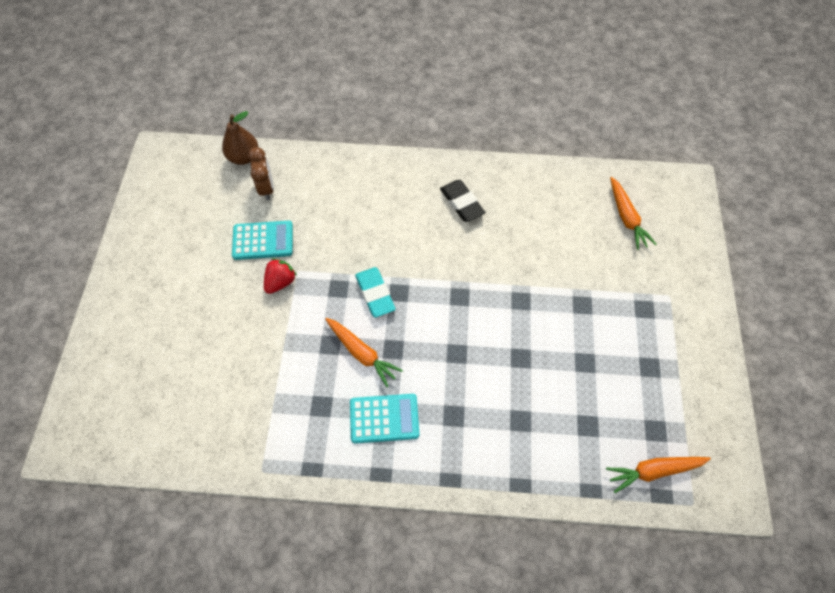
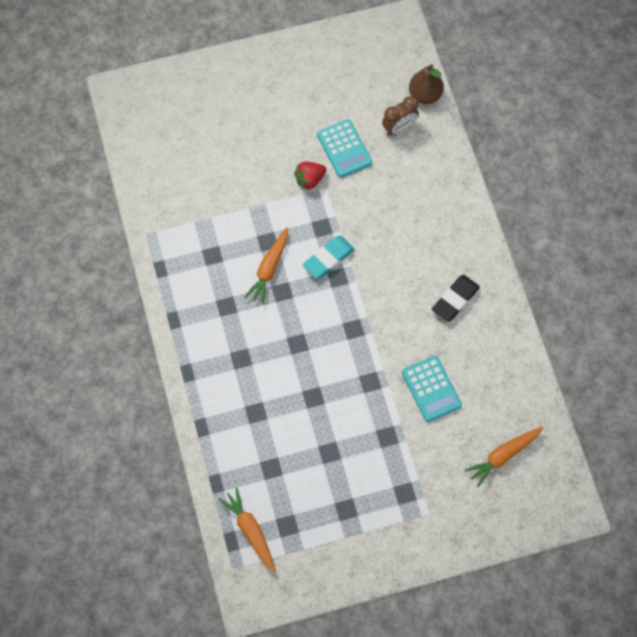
camera: 70 degrees right, 5 degrees up
red strawberry [264,258,297,294] -> red strawberry turned 135 degrees clockwise [294,162,326,191]
turquoise calculator [350,394,419,444] -> turquoise calculator moved to [402,356,462,422]

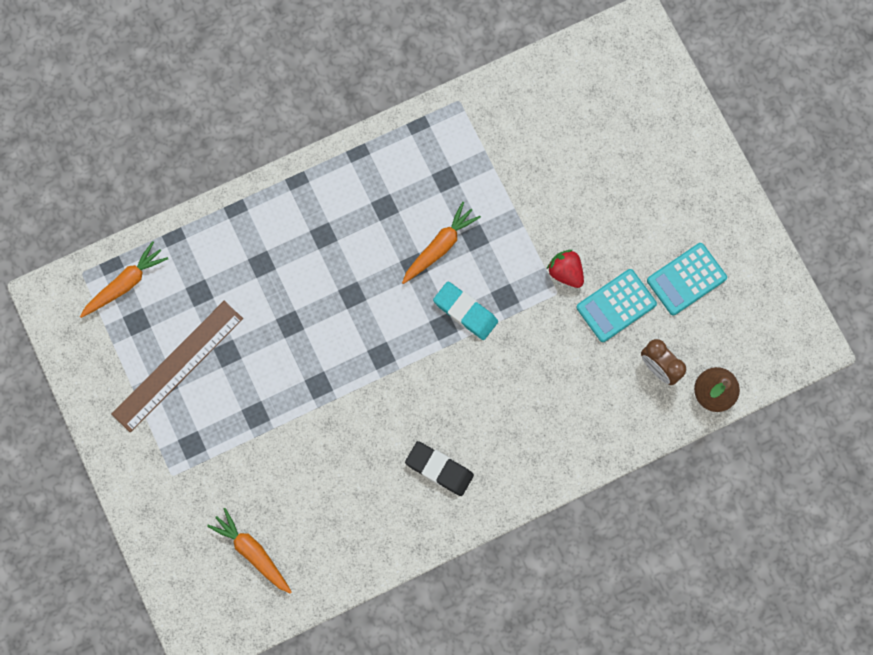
camera: 80 degrees right, 10 degrees up
orange carrot [244,227,288,304] -> orange carrot turned 120 degrees clockwise [402,202,481,284]
turquoise calculator [402,356,462,422] -> turquoise calculator moved to [647,243,727,315]
none -> brown ruler [111,301,243,433]

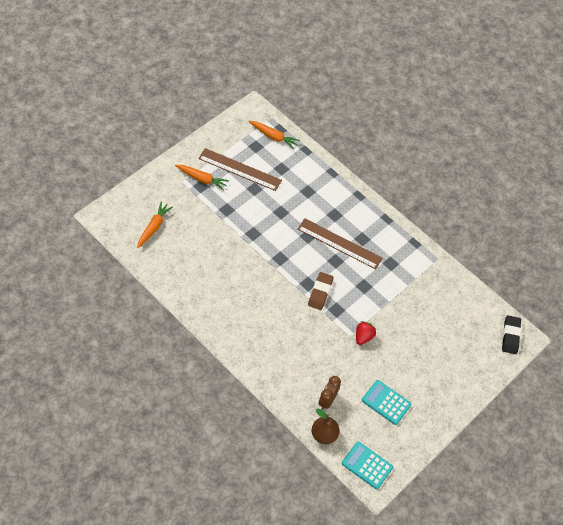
camera: 65 degrees right, 20 degrees down
orange carrot [402,202,481,284] -> orange carrot moved to [175,165,229,191]
black eraser [405,441,474,496] -> black eraser moved to [502,315,521,354]
turquoise eraser [433,281,498,340] -> brown eraser [308,272,334,310]
turquoise calculator [576,269,657,342] -> turquoise calculator moved to [342,442,393,489]
none -> brown ruler [298,218,383,269]

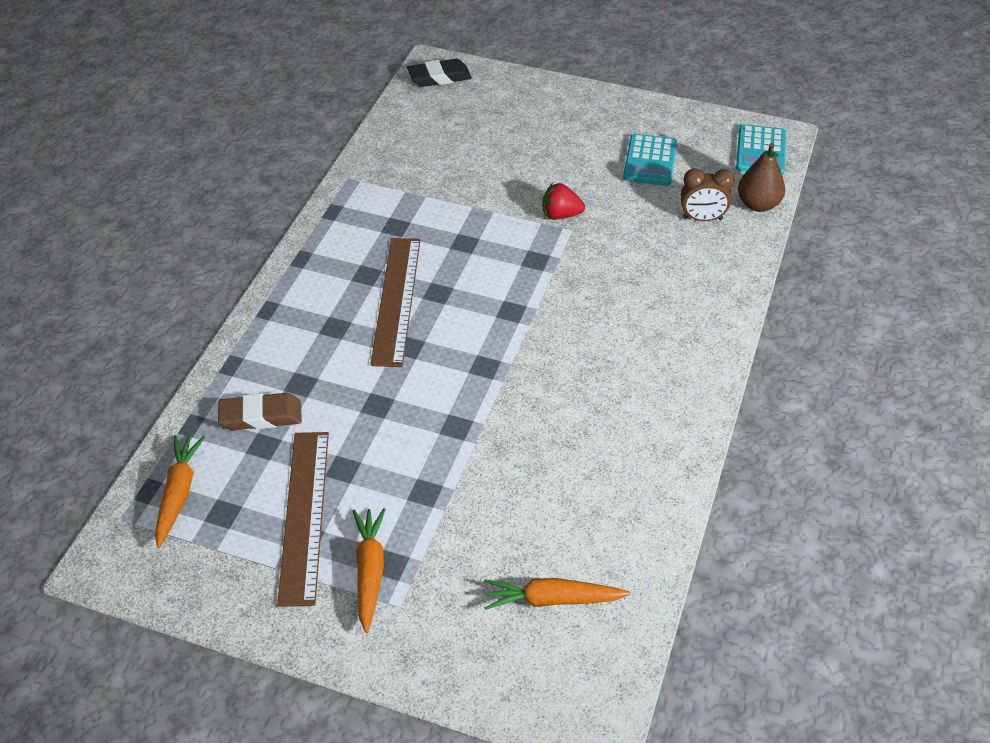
camera: 110 degrees left, 10 degrees down
brown eraser [308,272,334,310] -> brown eraser moved to [218,393,302,430]

